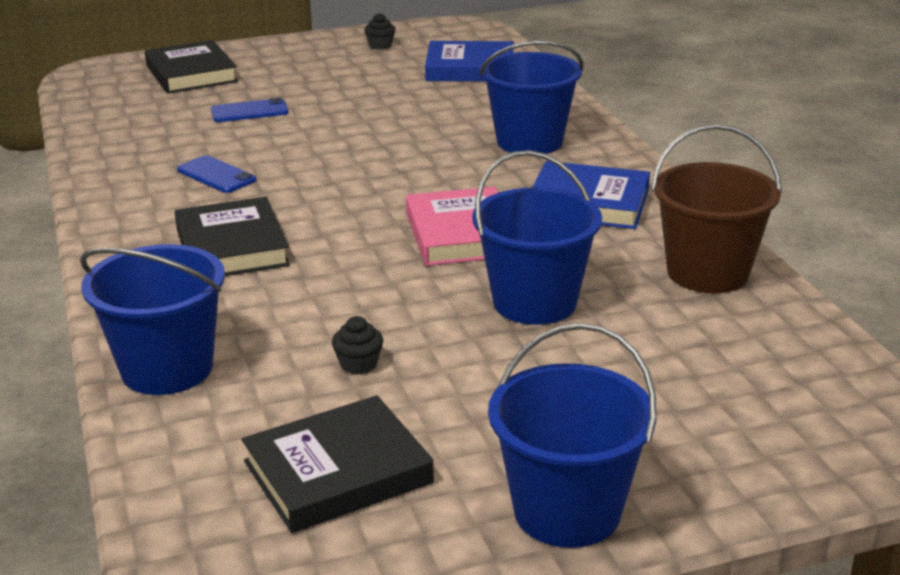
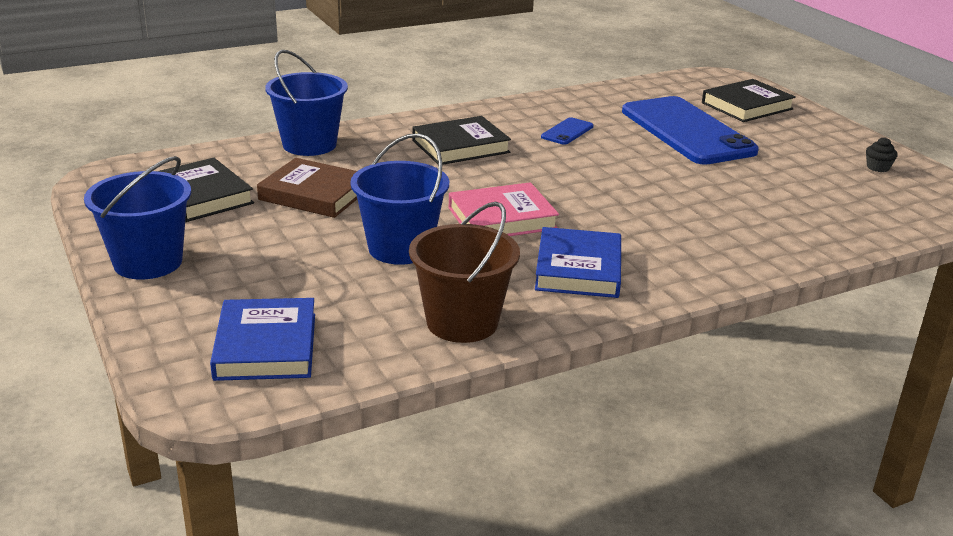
camera: 80 degrees right, 0 degrees up
blue phone [211,98,288,122] -> blue phone [622,96,759,165], size x2.47
black cupcake [332,316,383,375] -> brown book [257,158,357,218]
blue book [425,41,514,82] -> blue book moved to [210,298,315,381]
blue bucket [479,41,583,154] -> none

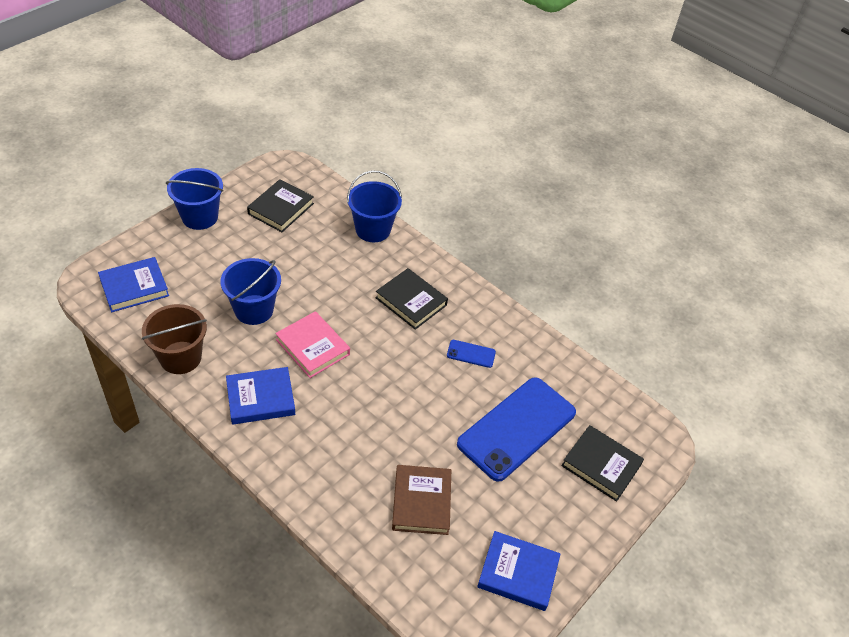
camera: 65 degrees right, 20 degrees up
brown book [257,158,357,218] -> brown book moved to [392,465,451,535]
black cupcake [866,137,898,172] -> blue book [477,531,560,611]

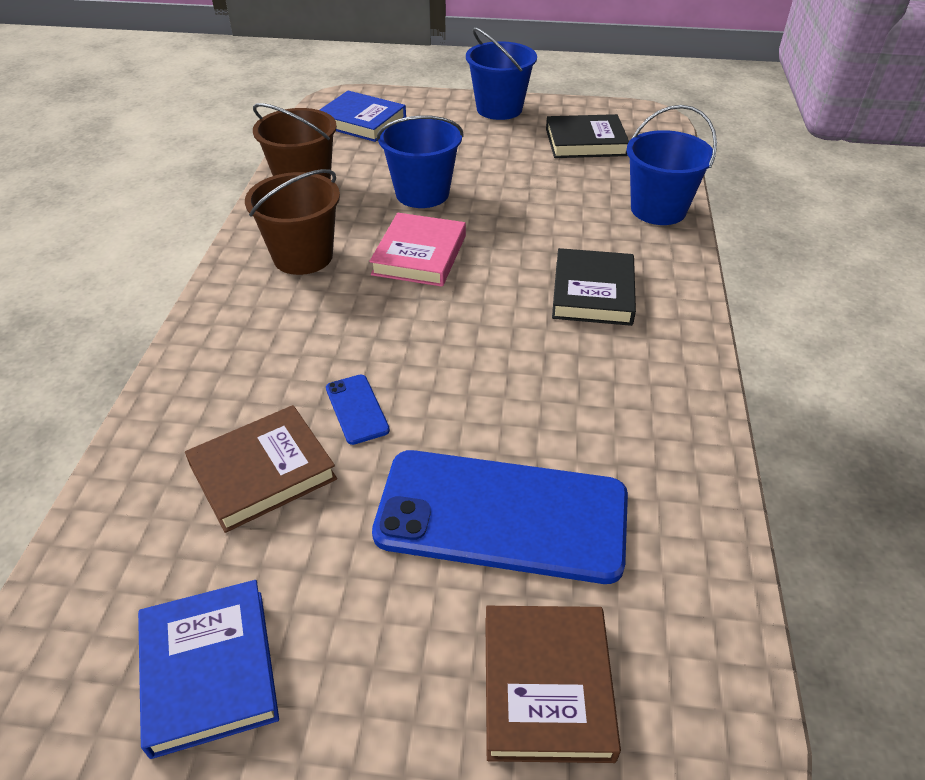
camera: 60 degrees right, 5 degrees down
blue book [226,367,295,425] -> brown bucket [245,169,340,275]
blue phone [447,340,496,368] -> blue phone moved to [326,374,390,445]
black book [561,425,644,502] -> brown book [485,606,621,763]

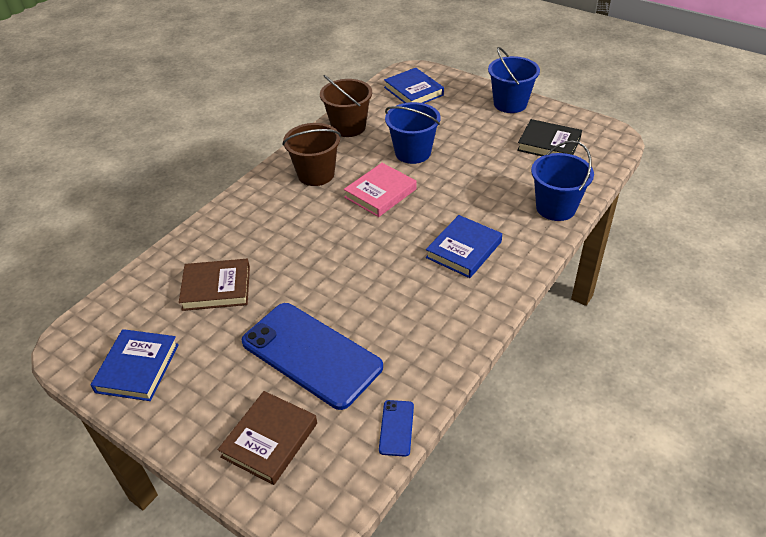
camera: 30 degrees right, 0 degrees up
blue phone [326,374,390,445] -> blue phone moved to [379,400,414,456]
black book [552,248,636,326] -> blue book [426,215,502,278]

